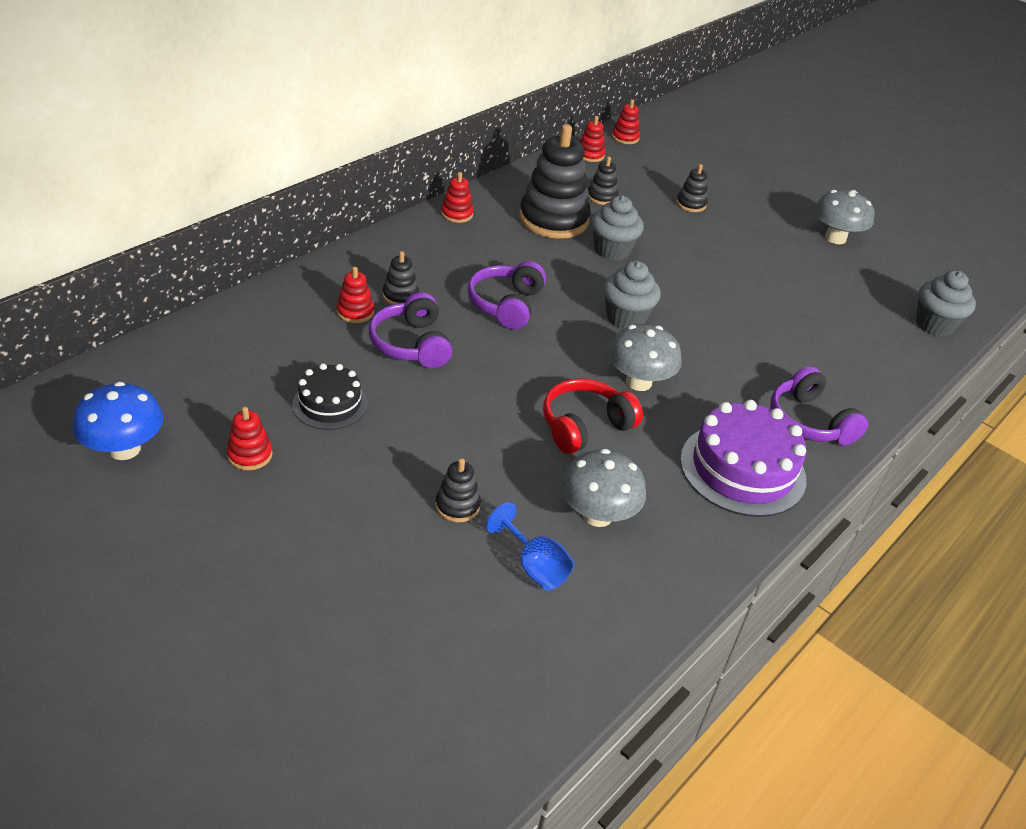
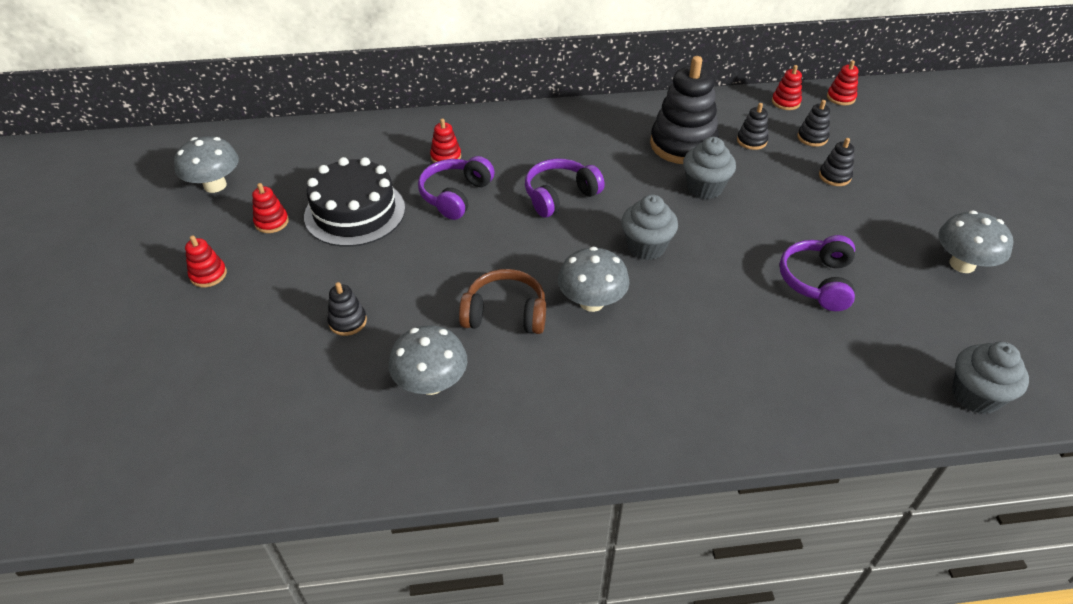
camera: 45 degrees right, 5 degrees up
blue mushroom [72,382,163,460] -> grey mushroom [174,136,239,193]
black cake [292,363,368,430] -> black cake [304,157,405,247], size x1.67
black stacking toy [383,251,419,305] -> black stacking toy moved to [797,100,830,147]
red stacking toy [441,172,474,223] -> red stacking toy moved to [185,235,227,287]
blue goblet [486,502,574,590] -> none
red headphones [543,378,643,454] -> brown headphones [459,269,546,334]
purple cake [680,400,806,517] -> none
purple headphones [770,366,868,446] -> purple headphones moved to [780,235,855,311]

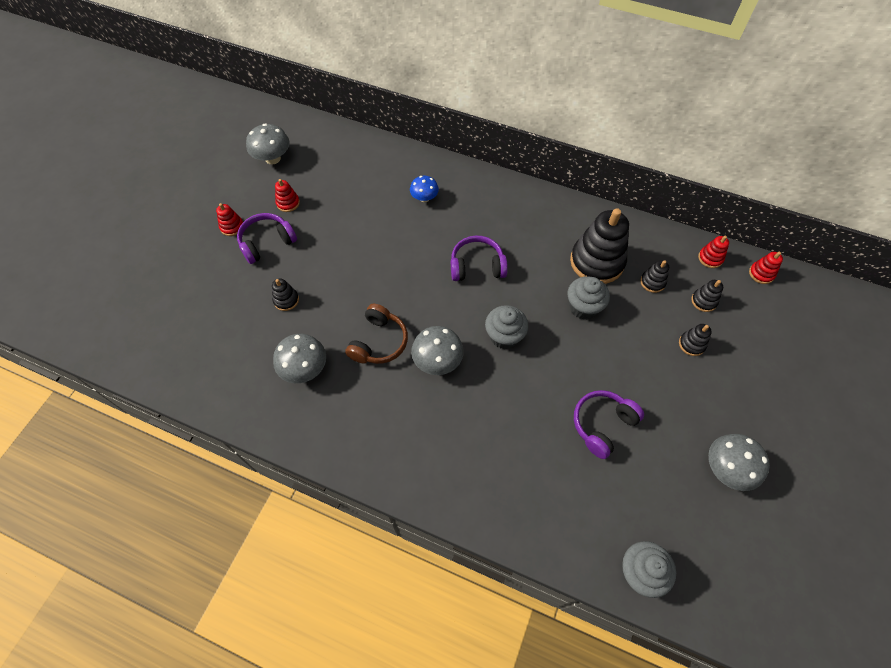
camera: 30 degrees right, 15 degrees up
black cake [304,157,405,247] -> none
purple headphones [418,156,495,220] -> purple headphones moved to [237,213,297,264]
red stacking toy [430,119,461,163] -> blue mushroom [410,176,439,202]
brown headphones [459,269,546,334] -> brown headphones turned 75 degrees clockwise [345,304,408,364]

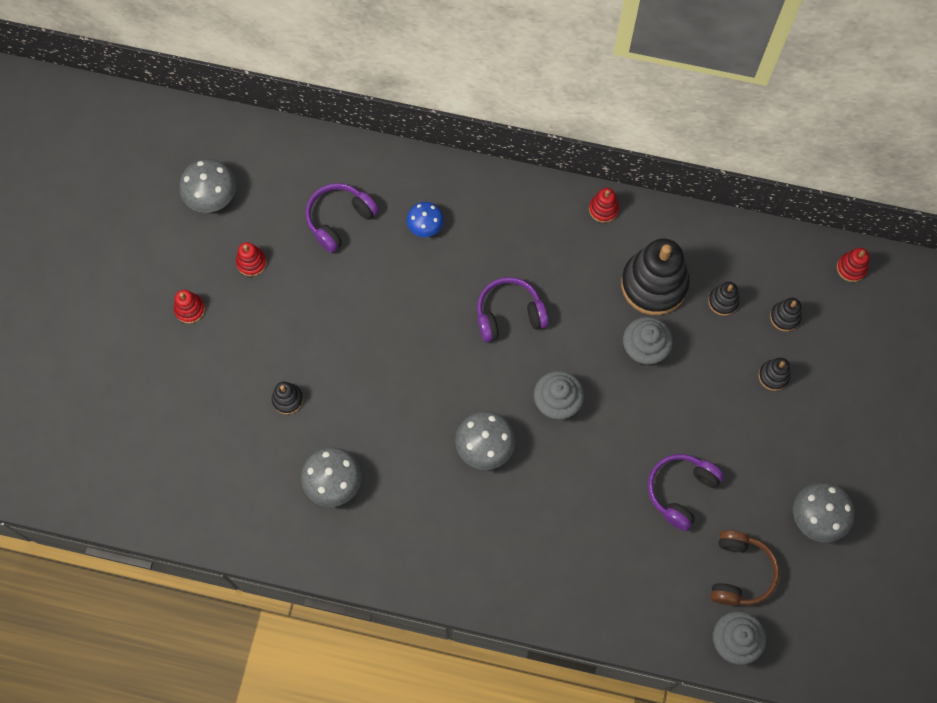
camera: 10 degrees left, 10 degrees up
purple headphones [237,213,297,264] -> purple headphones moved to [306,183,379,253]
brown headphones [345,304,408,364] -> brown headphones moved to [710,530,779,606]
red stacking toy [698,236,729,268] -> red stacking toy moved to [589,188,619,223]

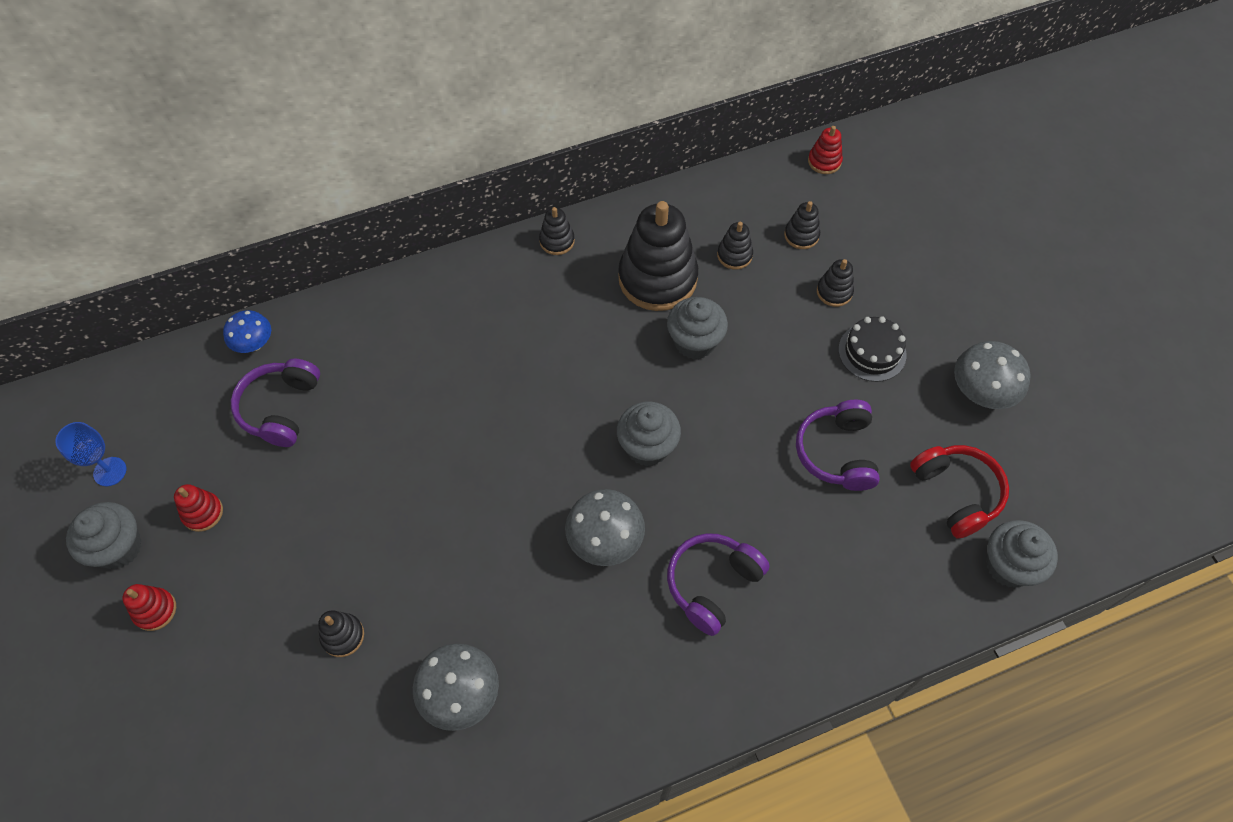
camera: 35 degrees left, 10 degrees down
grey mushroom [179,159,236,213] -> blue goblet [55,422,126,486]
blue mushroom [406,202,444,237] -> blue mushroom moved to [223,310,271,353]
purple headphones [477,277,548,342] -> purple headphones moved to [667,533,770,636]
red stacking toy [589,188,619,223] -> black stacking toy [539,207,575,255]
brown headphones [710,530,779,606] -> red headphones [910,445,1009,539]
none -> grey cupcake [66,502,141,569]
none -> black cake [839,316,906,382]

